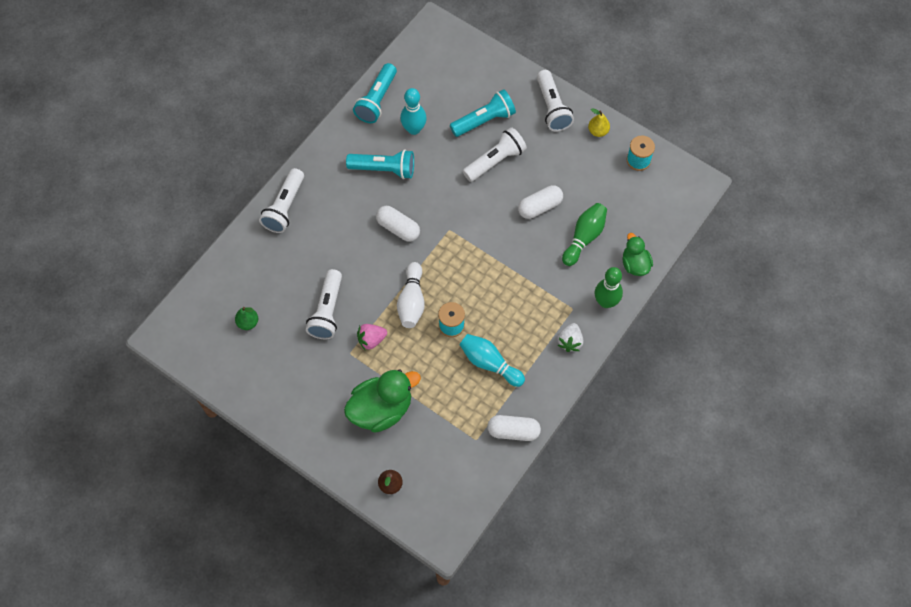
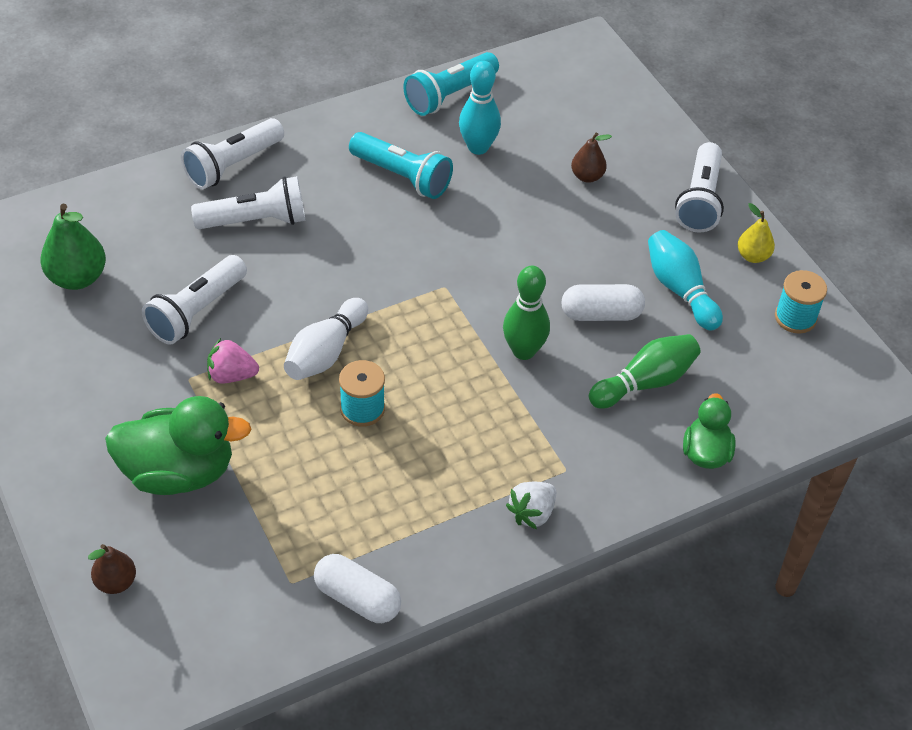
camera: 25 degrees right, 15 degrees down
green pear [235,307,258,330] -> green pear [40,203,106,290], size x1.67
white capsule [376,206,420,242] -> none
turquoise flashlight [450,89,516,137] -> brown pear [571,132,612,183]
turquoise bowling pin [460,334,525,387] -> turquoise bowling pin moved to [648,230,723,330]
white flashlight [463,127,527,182] -> white flashlight moved to [191,176,305,229]
green bowling pin [595,267,623,308] -> green bowling pin moved to [503,266,550,360]

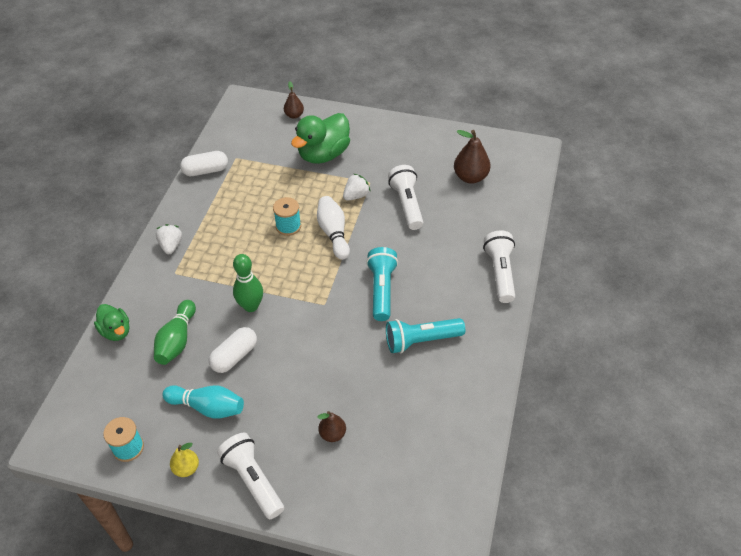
camera: 135 degrees right, 0 degrees up
green pear [40,203,106,290] -> brown pear [454,130,491,184]
white flashlight [191,176,305,229] -> none
pink strawberry [207,338,259,383] -> white strawberry [343,174,371,201]
turquoise flashlight [403,52,499,116] -> turquoise flashlight moved to [366,247,398,321]
turquoise bowling pin [459,61,501,155] -> none

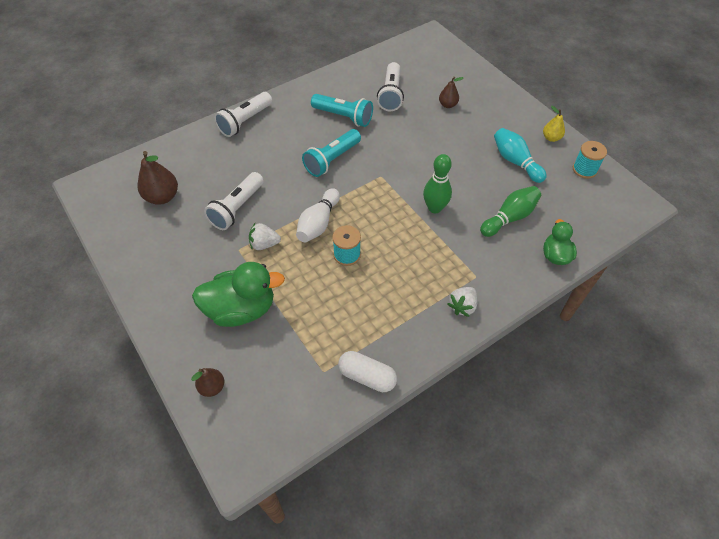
camera: 140 degrees left, 5 degrees up
white capsule [209,327,257,373] -> none
white flashlight [217,433,284,519] -> white flashlight moved to [377,62,404,111]

